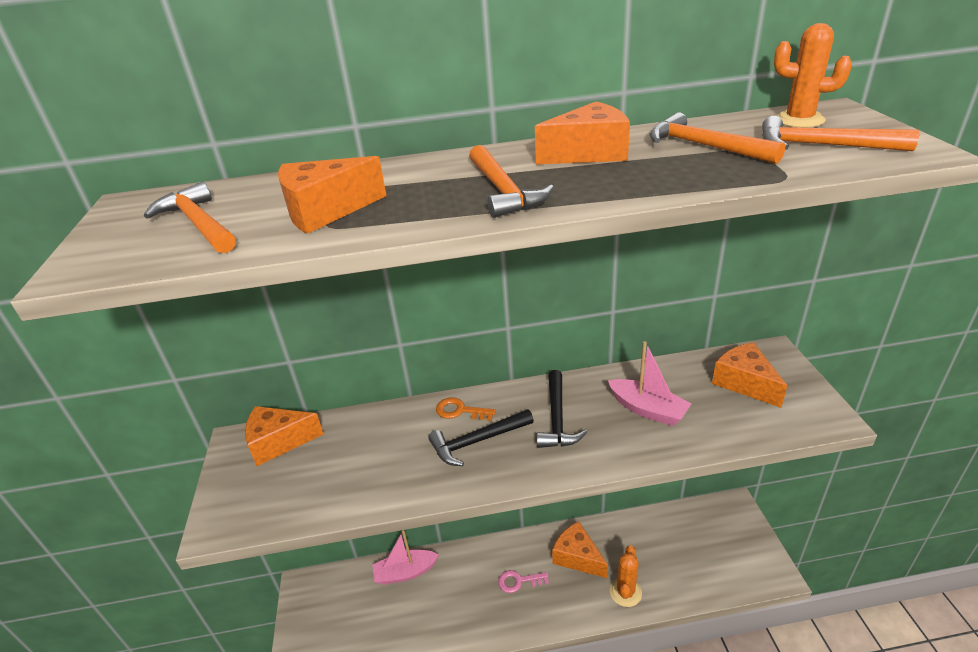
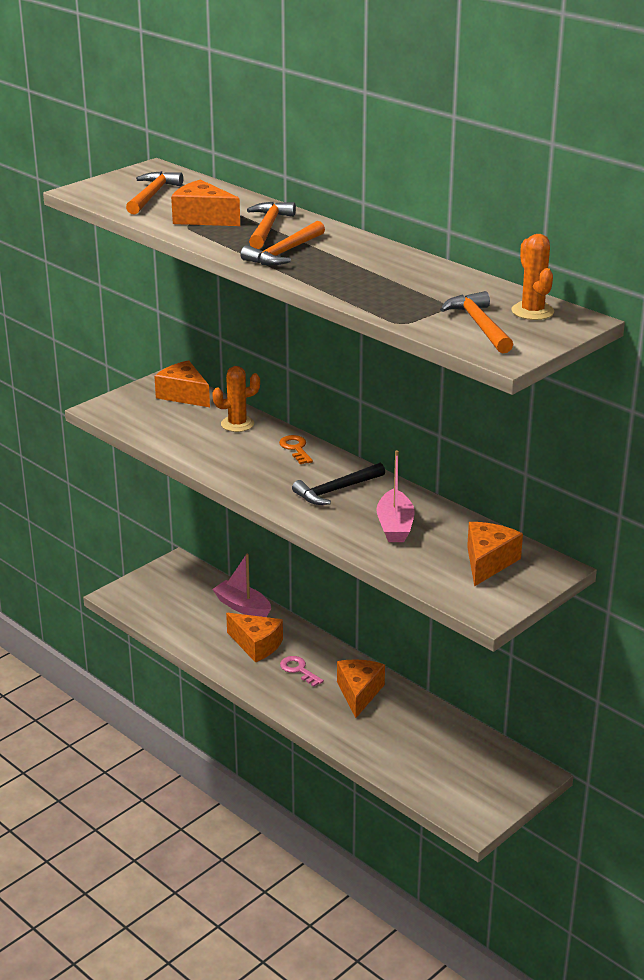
camera: 50 degrees right, 5 degrees down
black hammer [428,409,534,466] -> none
orange cheese [535,101,630,164] -> orange cheese moved to [226,613,283,663]
orange cactus [610,545,642,607] -> orange cactus moved to [212,366,260,432]
orange hammer [650,112,785,164] -> orange hammer moved to [247,202,296,249]

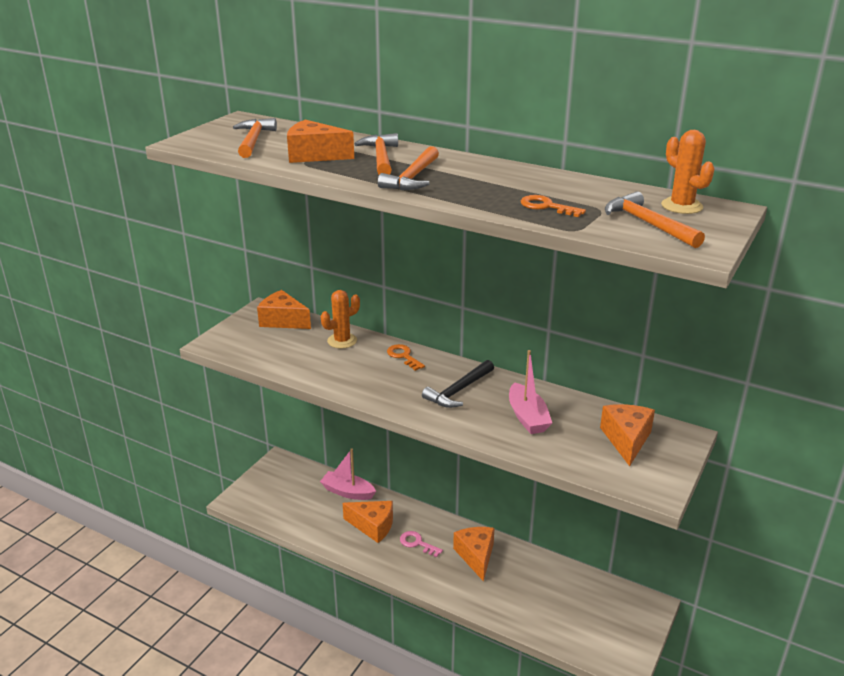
camera: 15 degrees left, 0 degrees up
none -> orange key [521,195,586,217]

